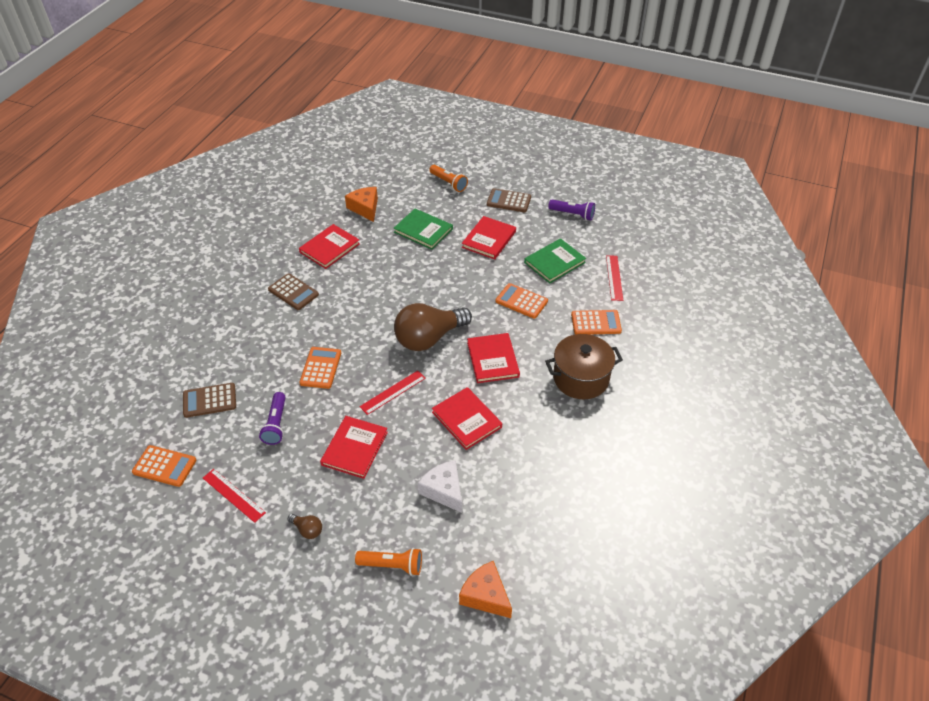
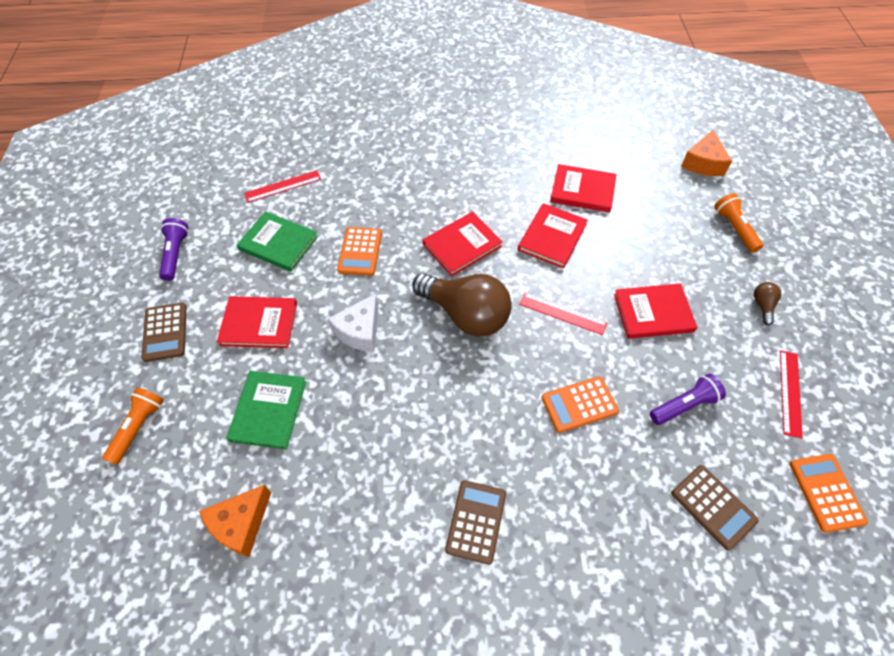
camera: 115 degrees left, 10 degrees up
red book [299,224,360,269] -> red book moved to [550,164,617,213]
white cheese [418,460,462,513] -> white cheese moved to [328,294,378,352]
brown pot [545,334,623,399] -> none
orange calculator [571,310,622,334] -> none

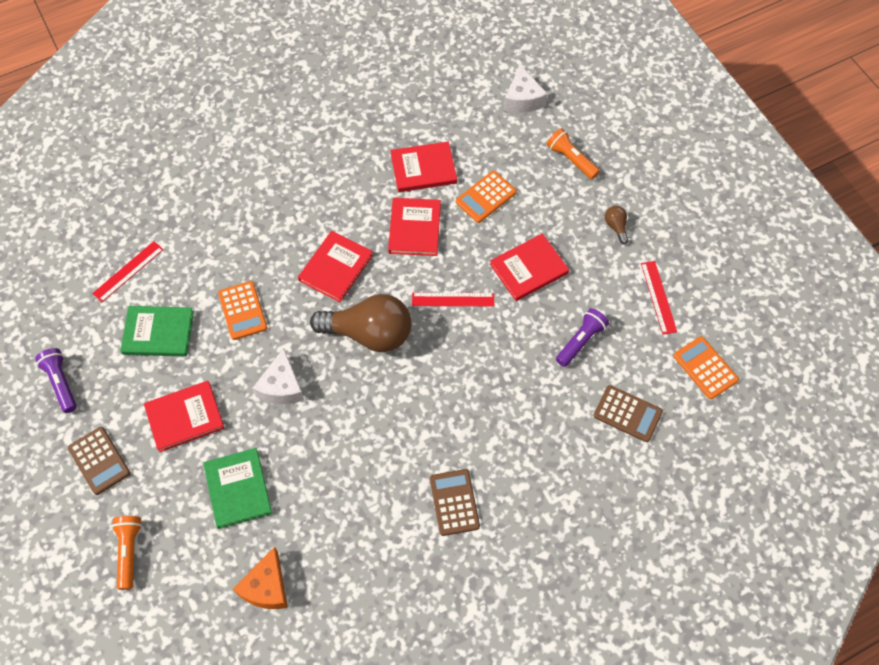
camera: 25 degrees left, 5 degrees up
orange calculator [542,376,619,433] -> orange calculator moved to [456,171,517,223]
orange cheese [681,130,732,176] -> white cheese [504,64,548,113]

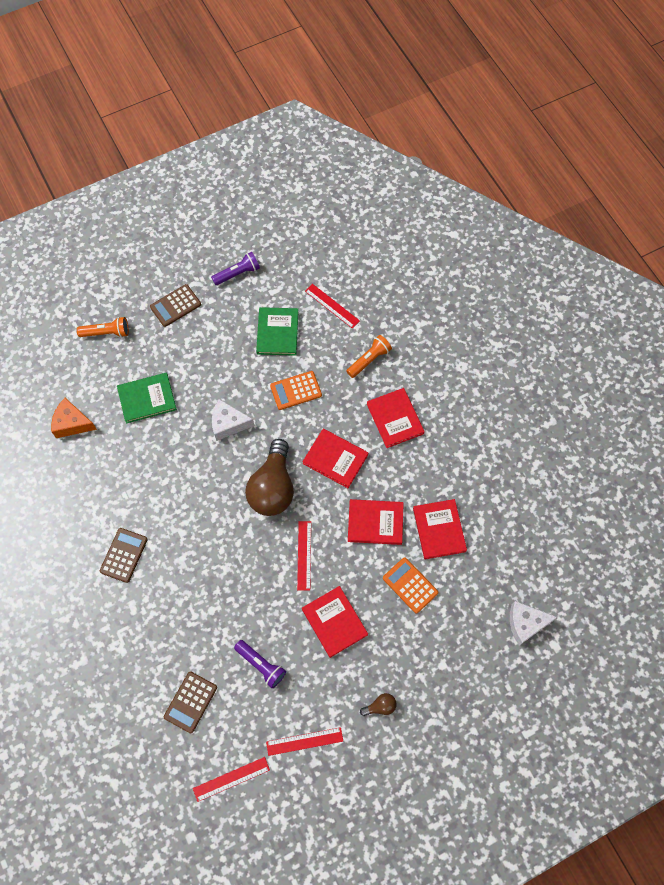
camera: 90 degrees right, 5 degrees up
red book [144,381,225,452] -> red book moved to [367,388,425,448]
brown calculator [430,469,480,536] -> brown calculator turned 60 degrees counterclockwise [100,528,148,583]
orange flashlight [547,128,600,179] -> orange flashlight moved to [346,335,392,378]
orange calculator [673,336,739,399] -> red ruler [193,757,270,802]

